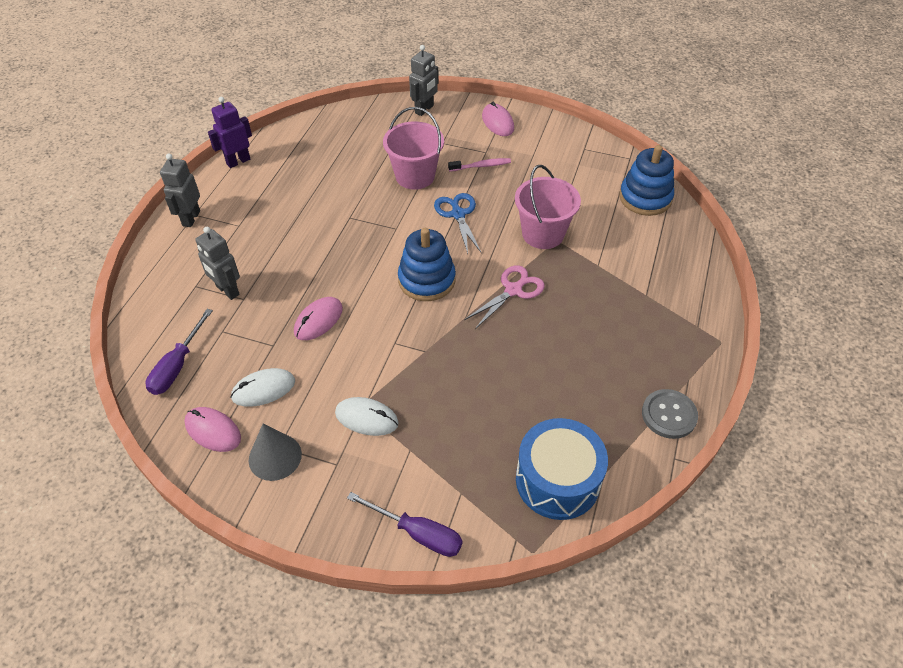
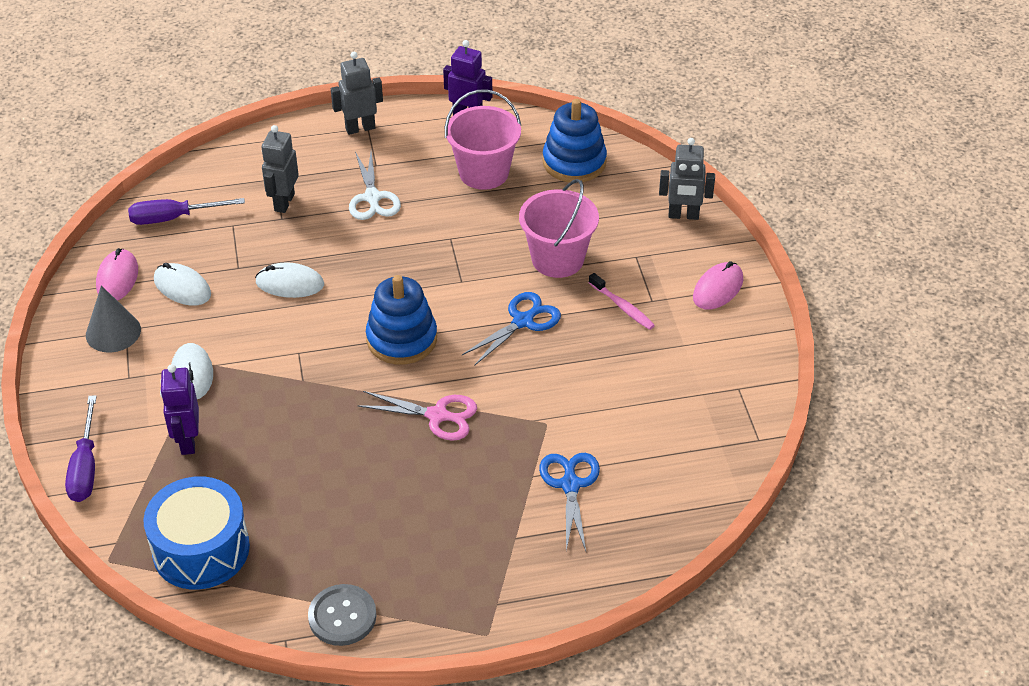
camera: 60 degrees right, 5 degrees down
pink mouse [294,297,343,340] -> white mouse [255,262,324,298]
pink bucket [515,165,581,249] -> pink bucket moved to [445,89,521,190]
blue stacking toy [620,145,674,216] -> blue stacking toy moved to [543,99,607,183]
none -> purple robot [160,364,199,455]
none -> white scissors [349,152,401,220]
none -> blue scissors [539,453,600,551]

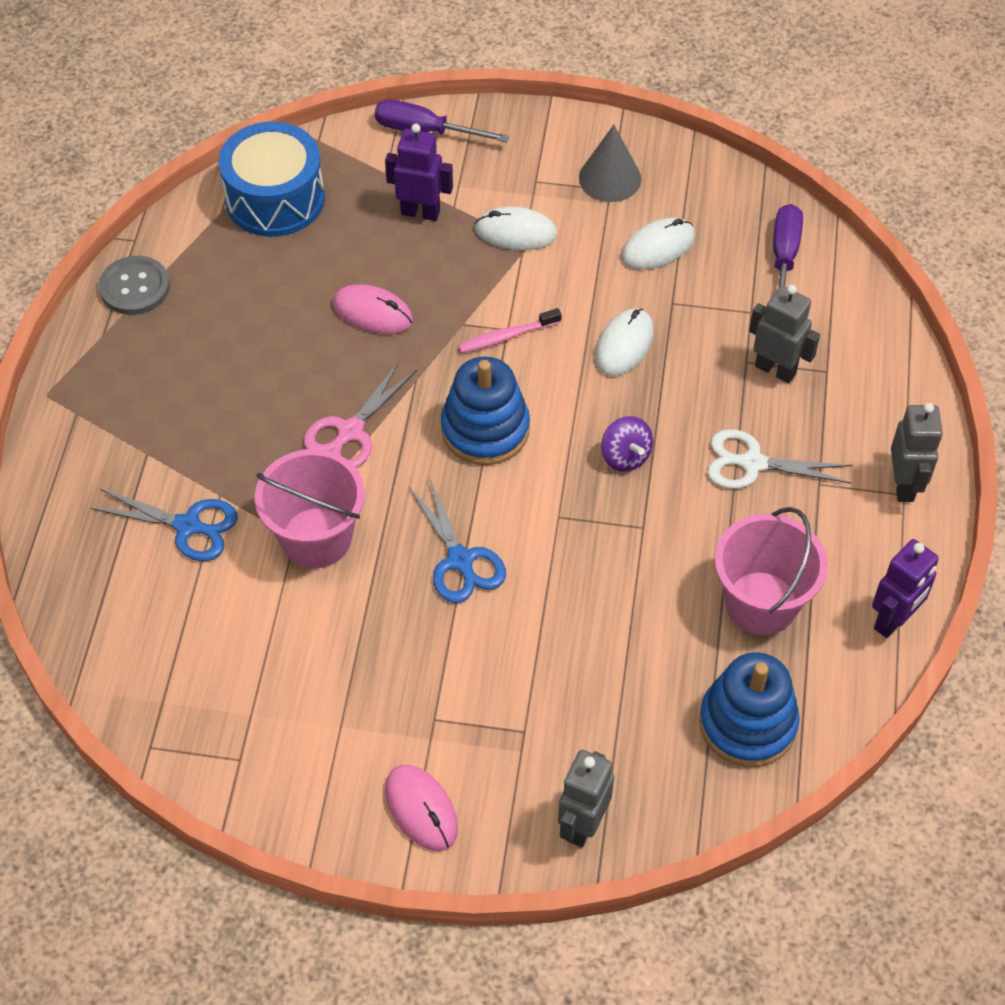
camera: 110 degrees right, 10 degrees up
pink mouse [96,248,138,301] -> pink mouse moved to [333,284,413,334]
pink bucket [519,179,599,278] -> pink bucket moved to [255,449,365,568]
pink toothbrush [589,273,655,330] -> pink toothbrush moved to [458,308,562,353]
none -> purple spinning top [601,416,653,472]

